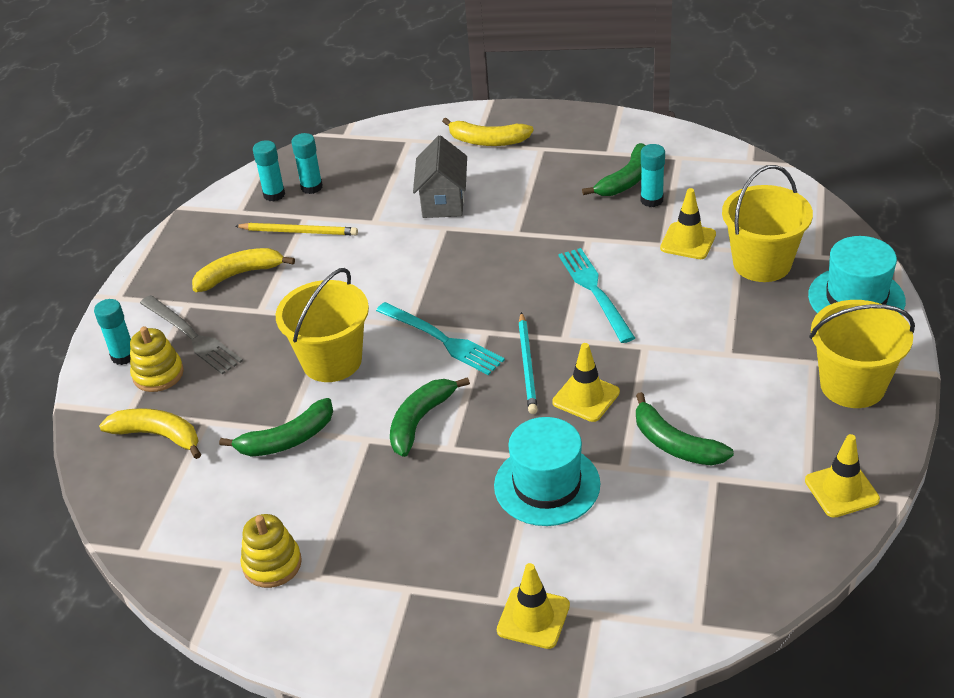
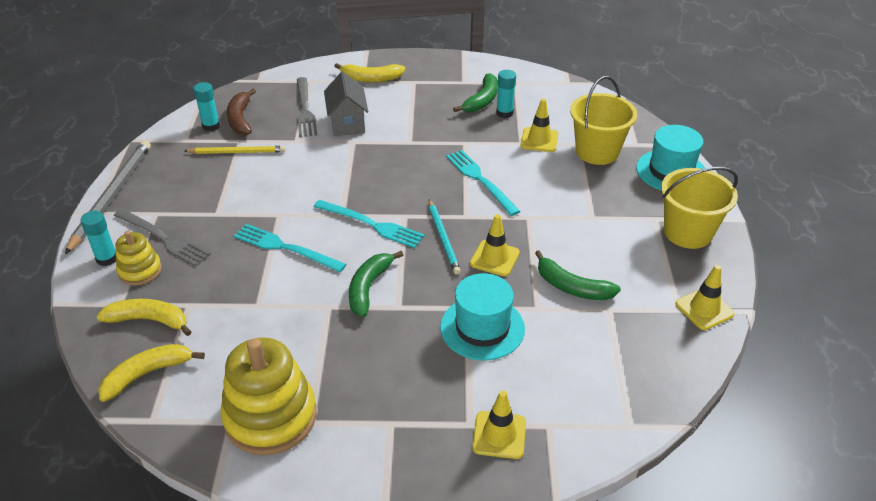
camera: 15 degrees left, 0 degrees up
yellow banana [192,248,295,292] -> yellow banana moved to [98,344,205,402]
green banana [219,398,333,457] -> none
yellow stacking toy [240,514,302,588] -> yellow stacking toy [221,338,317,455], size x1.84
yellow bucket [275,268,369,382] -> turquoise fork [234,224,346,272]
turquoise glue stick [291,133,323,194] -> brown banana [227,89,256,135]
none -> grey pencil [65,140,151,254]
none -> grey fork [297,77,317,137]

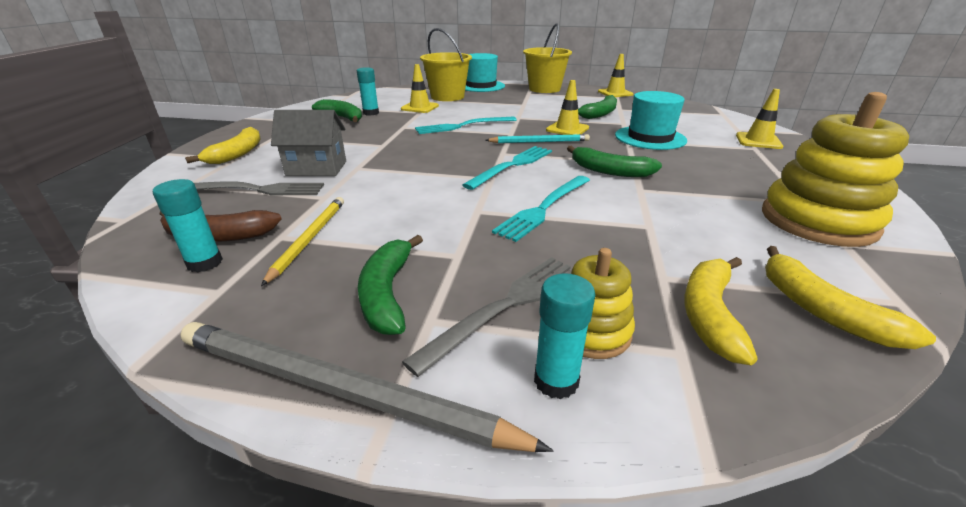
camera: 80 degrees left, 10 degrees down
none -> green banana [358,235,423,335]

